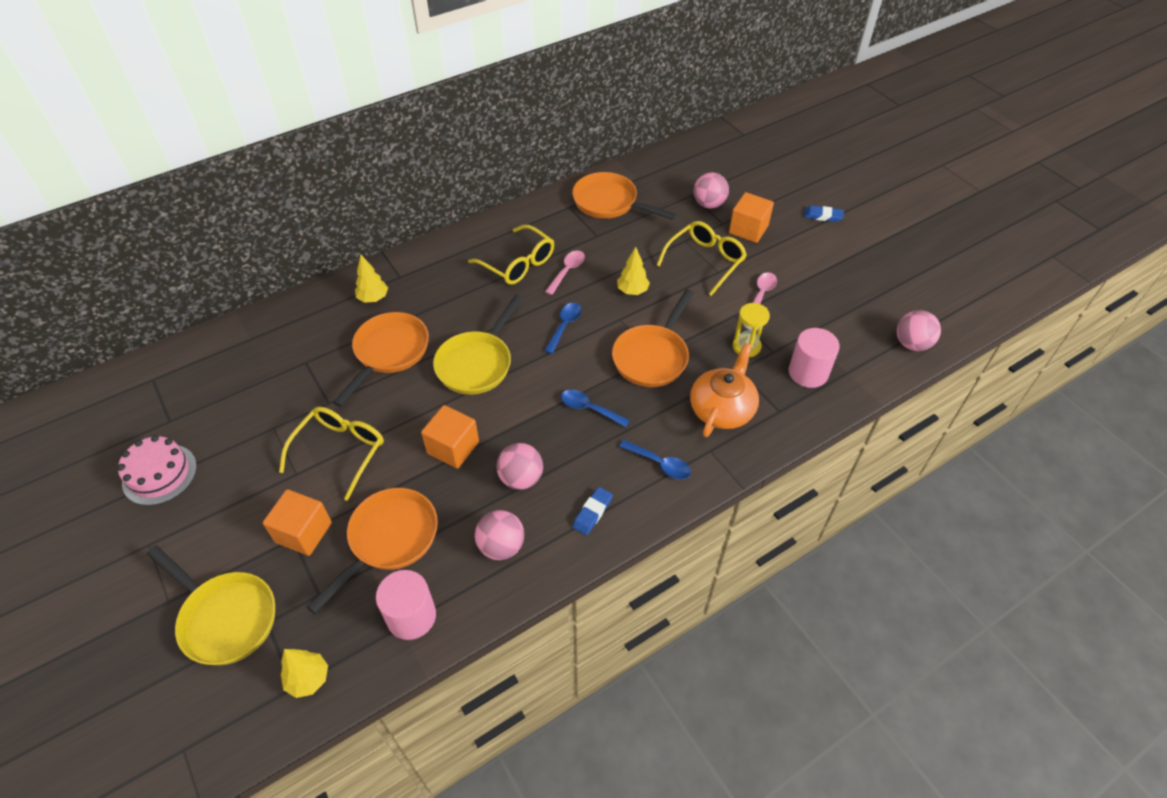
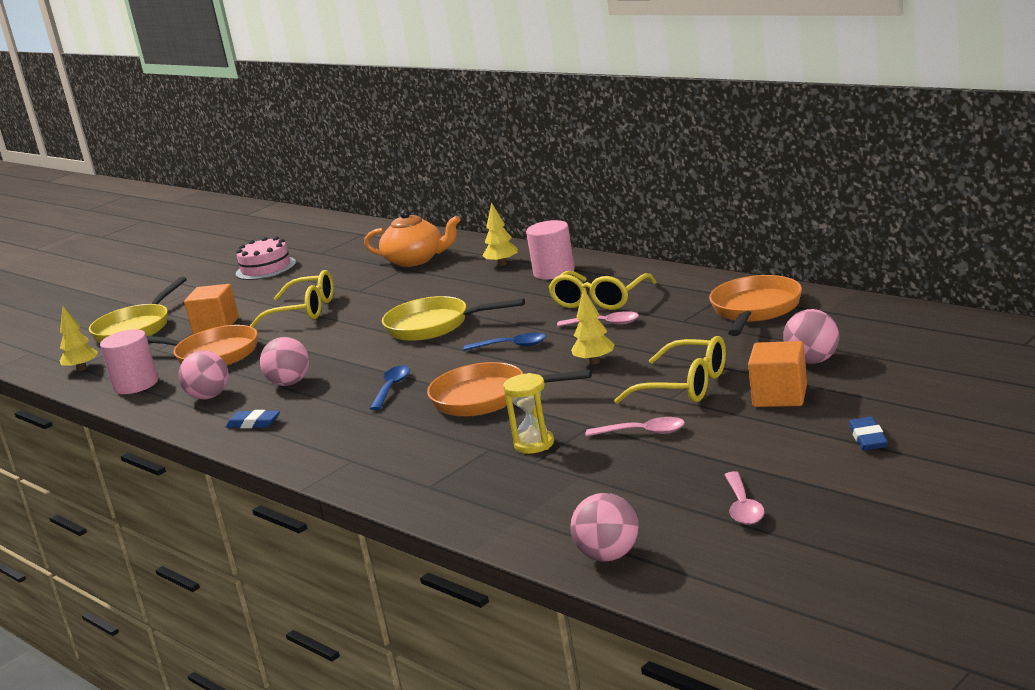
camera: 80 degrees right, 30 degrees down
orange pan [333,312,429,407] -> none
orange cube [421,405,479,469] -> none
blue spoon [619,440,691,479] -> none
orange teapot [690,343,759,437] -> orange teapot moved to [364,210,461,267]
pink cylinder [789,328,840,388] -> pink cylinder moved to [526,220,575,279]
none -> pink spoon [725,471,765,525]

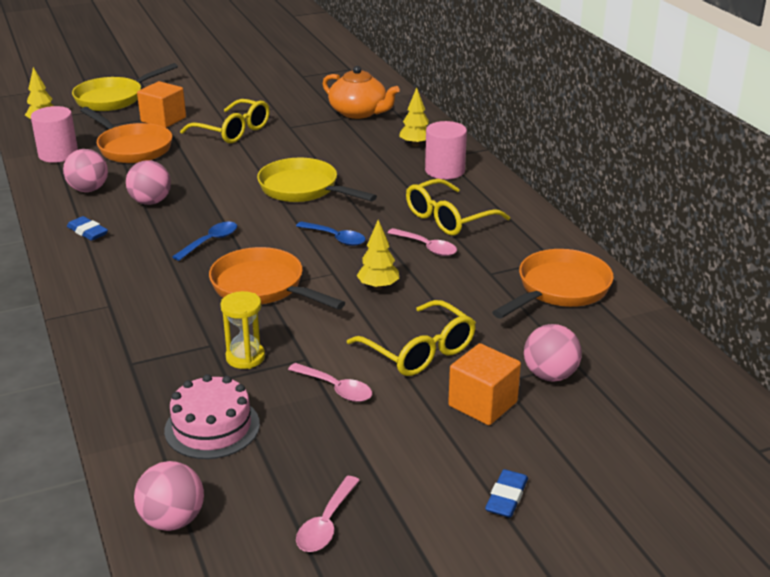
camera: 20 degrees right, 10 degrees up
pink cake [236,236,296,280] -> pink cake moved to [164,374,260,459]

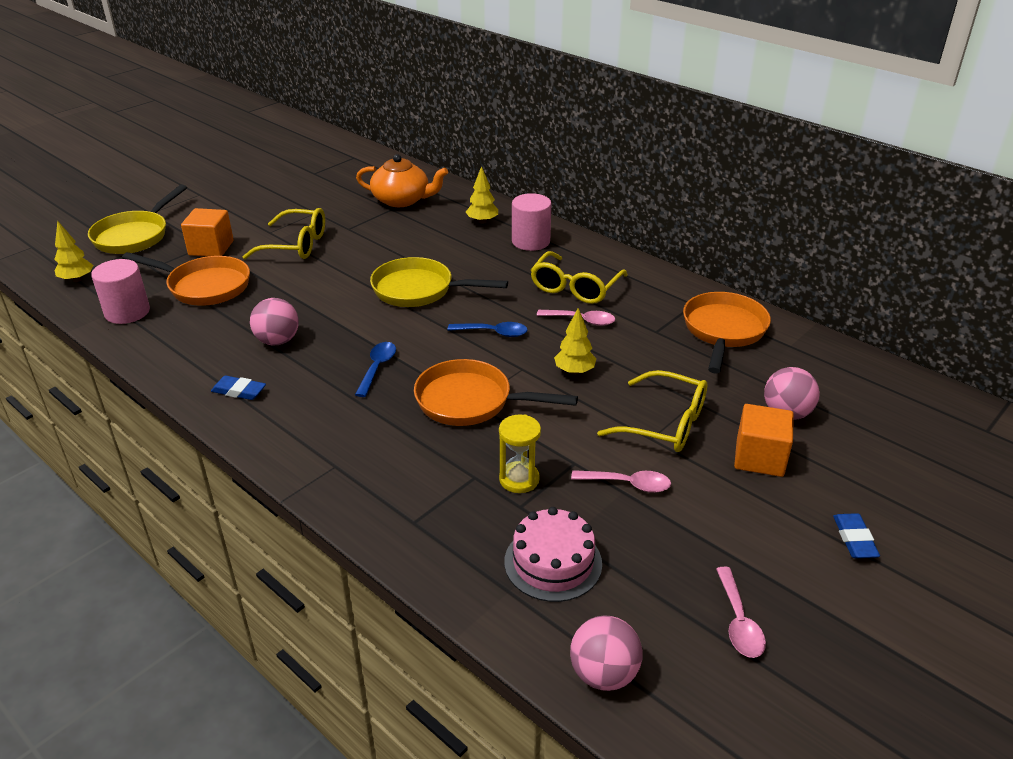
camera: 25 degrees left, 5 degrees up
pink ball [63,149,108,192] -> none

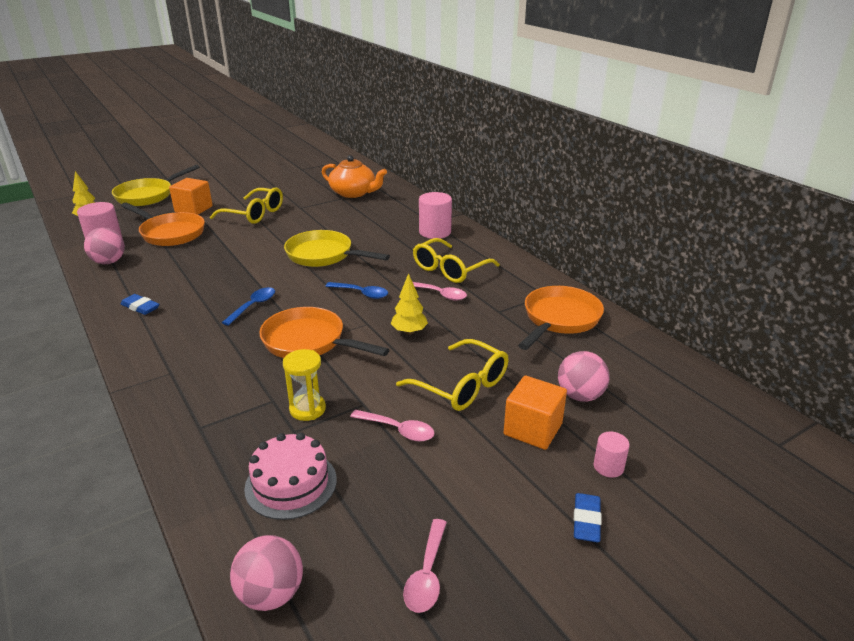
camera: 15 degrees right, 5 degrees down
pink ball [250,298,299,345] -> pink ball moved to [84,227,125,264]
yellow tree [466,166,498,224] -> none
none -> pink cylinder [594,432,630,478]

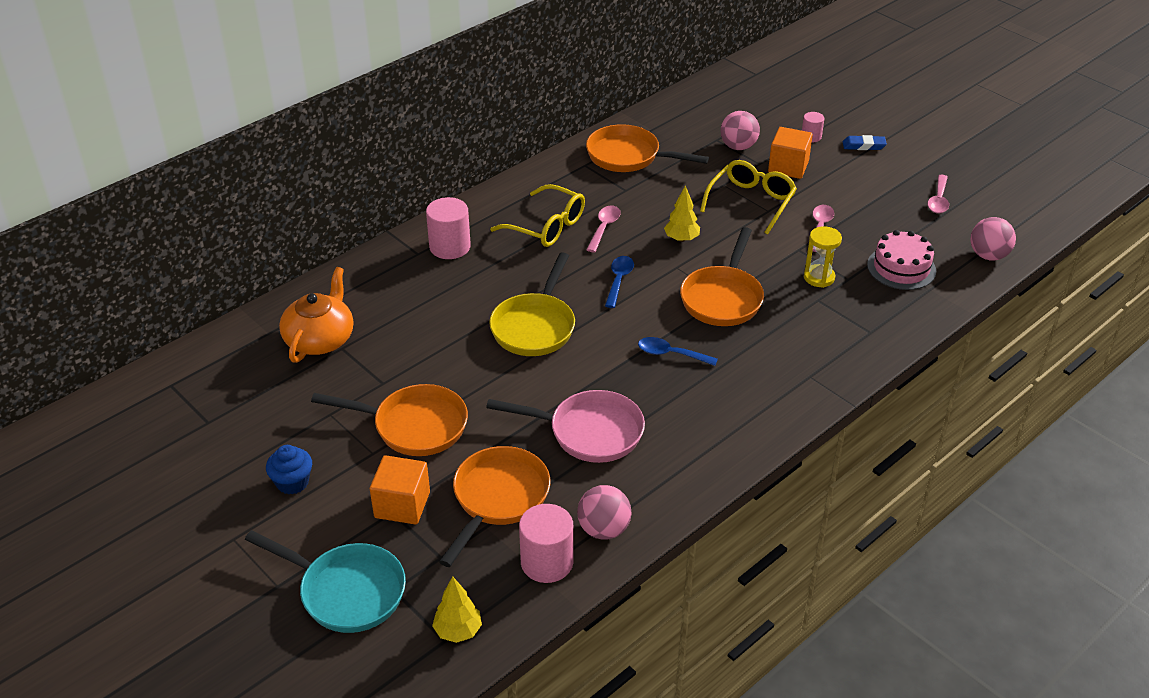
camera: 100 degrees left, 10 degrees up
yellow pan [112,164,200,206] -> turquoise pan [245,530,406,633]
blue eraser [120,294,160,315] -> none
yellow glasses [210,187,283,224] -> orange pan [311,384,468,456]
pink spoon [403,519,447,613] -> pink spoon turned 105 degrees clockwise [928,175,949,214]
none -> blue cupcake [266,445,312,494]
none -> pink pan [486,390,645,463]

